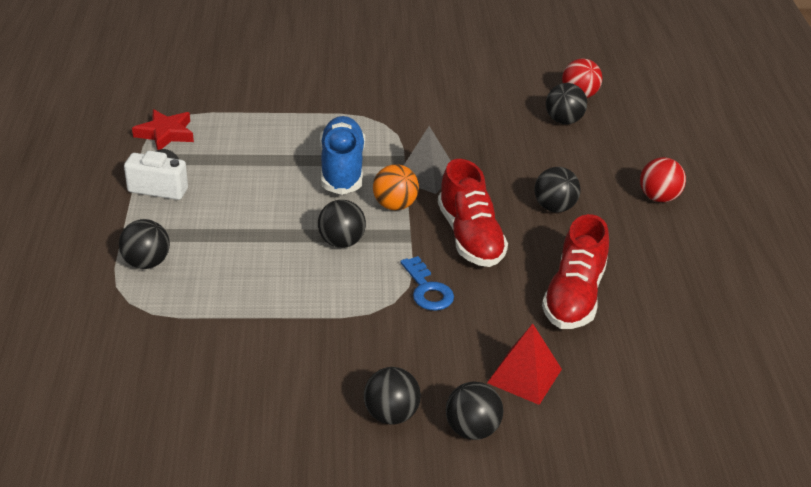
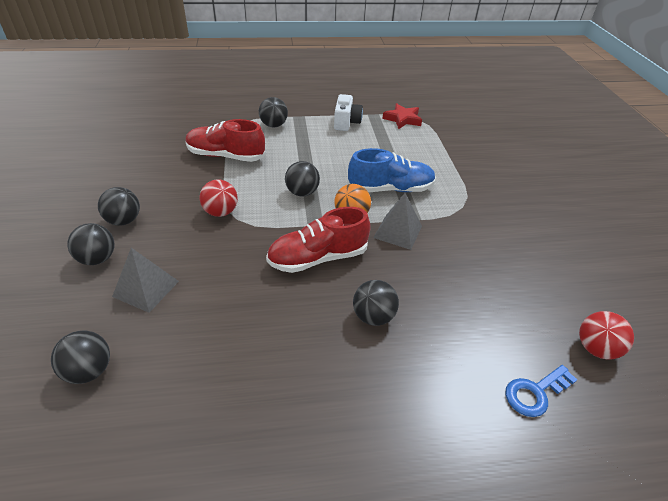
camera: 85 degrees right, 5 degrees up
blue key [400,256,454,311] -> blue key moved to [506,365,577,417]
red pyramid [487,324,562,405] -> grey pyramid [112,248,179,313]
red shoe [542,214,609,329] -> red shoe moved to [185,119,266,162]
black ball [546,83,587,124] -> black ball moved to [51,331,110,384]
red ball [640,157,686,202] -> red ball moved to [199,179,238,217]

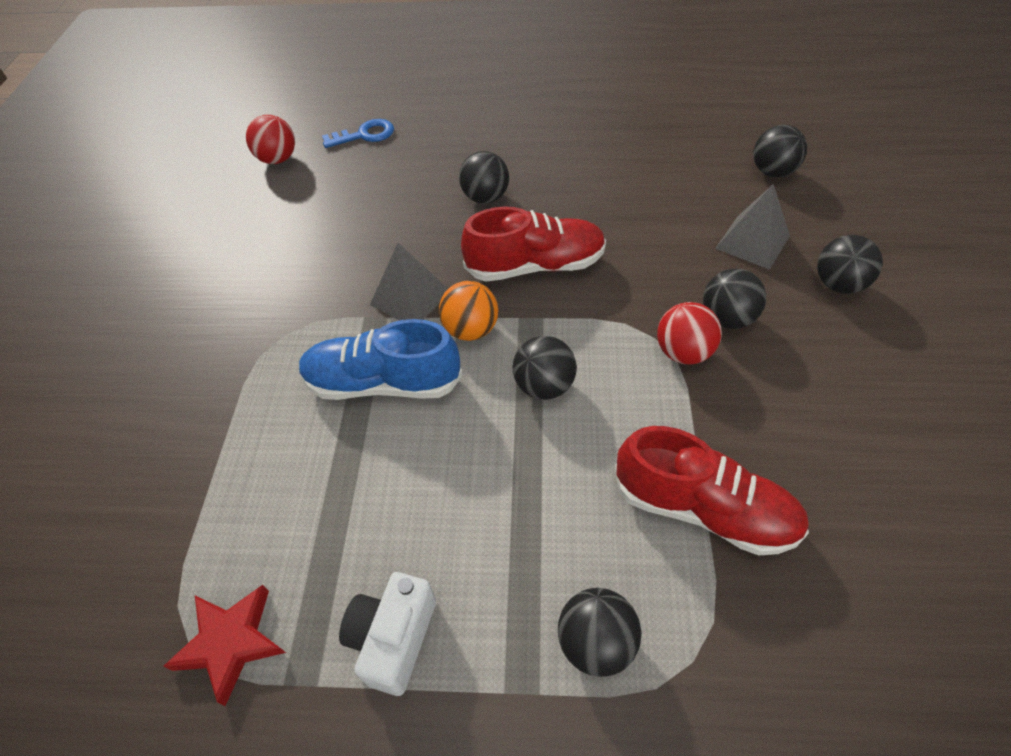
camera: 165 degrees left, 10 degrees up
black ball [98,187,140,226] -> black ball moved to [703,269,766,329]

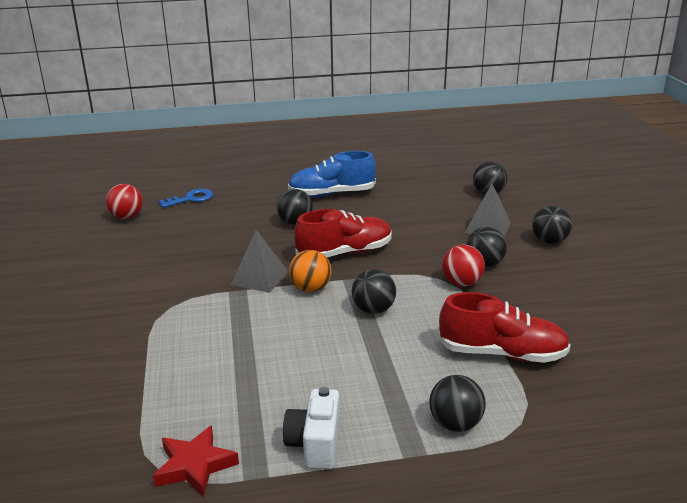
camera: 15 degrees left, 25 degrees down
blue shoe [299,319,463,400] -> blue shoe moved to [288,151,376,197]

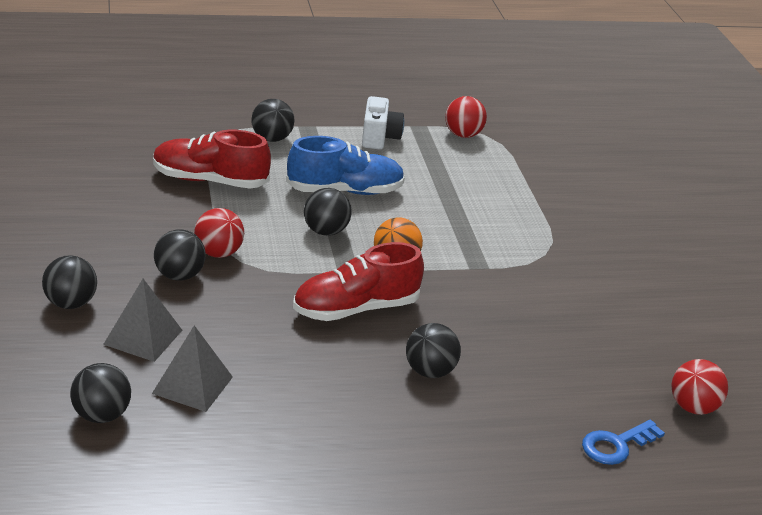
camera: 175 degrees right, 5 degrees up
red star [153,425,239,497] -> red ball [445,96,487,138]
grey pyramid [231,230,289,293] -> grey pyramid moved to [152,325,233,412]
blue shoe [288,151,376,197] -> blue shoe moved to [286,136,405,195]

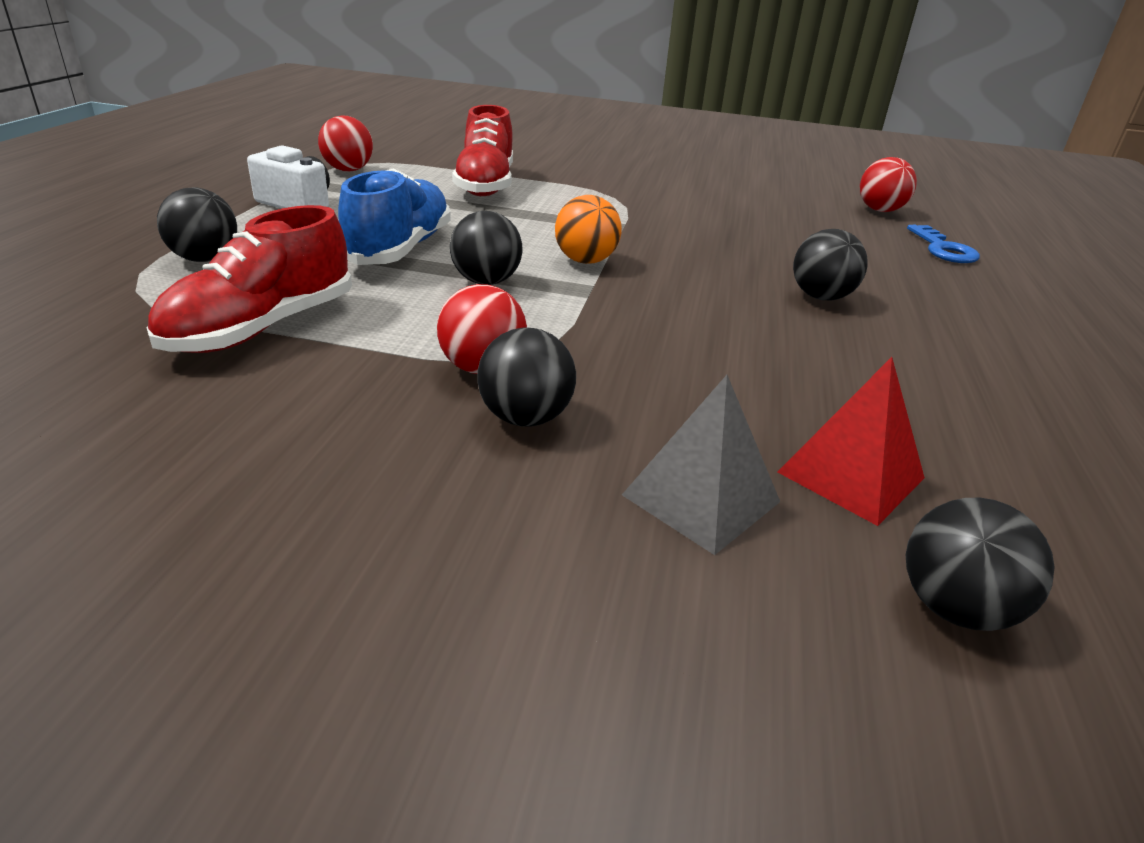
camera: 65 degrees left, 0 degrees up
black ball [42,255,97,309] -> none
grey pyramid [152,325,233,412] -> red pyramid [777,357,925,526]
red shoe [293,242,424,321] -> red shoe moved to [452,105,513,196]

